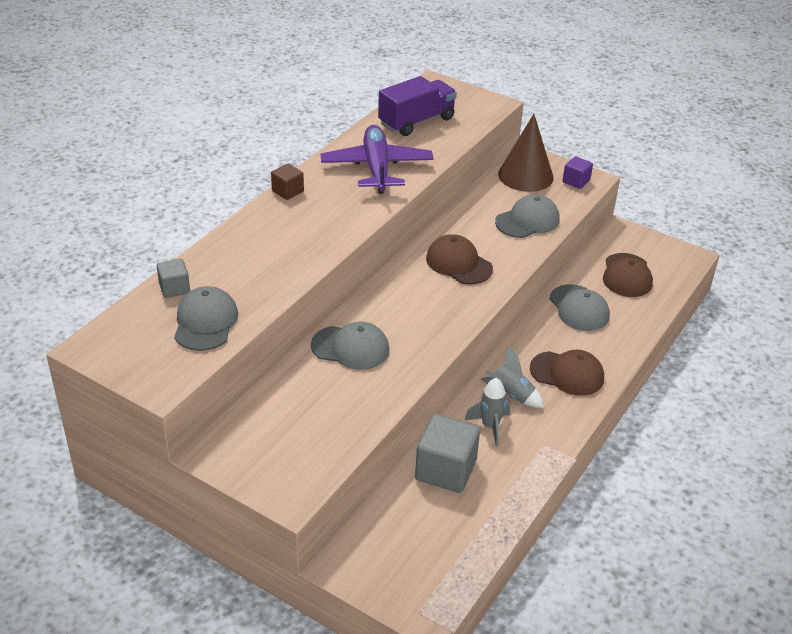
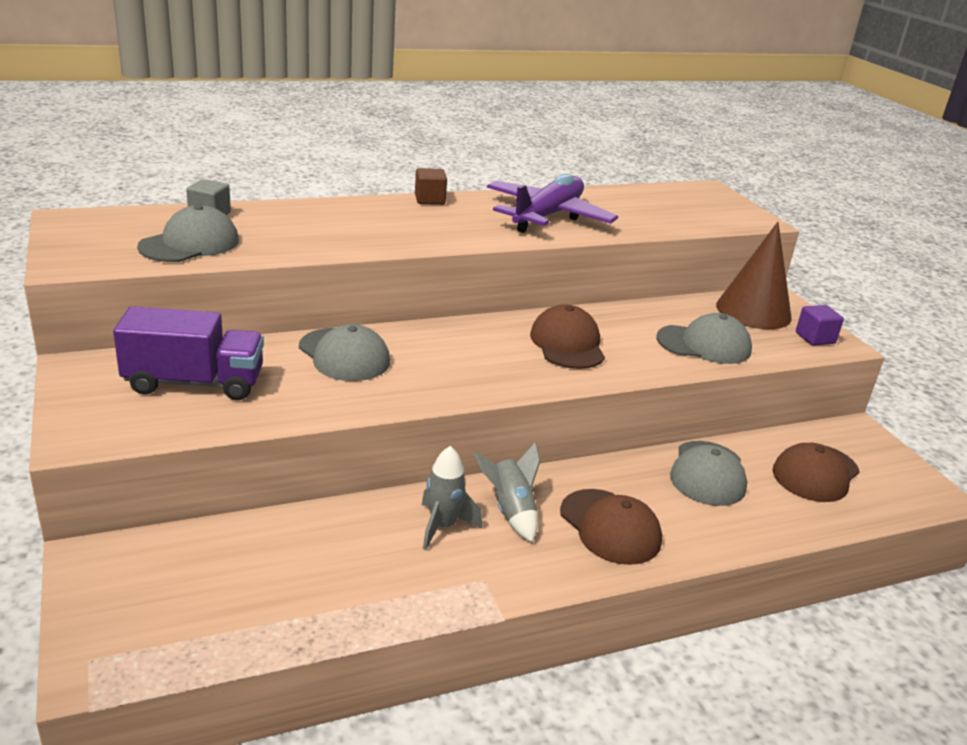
camera: 35 degrees right, 10 degrees down
purple truck [378,76,457,136] -> purple truck moved to [113,306,264,400]
grey cube [415,414,480,493] -> none

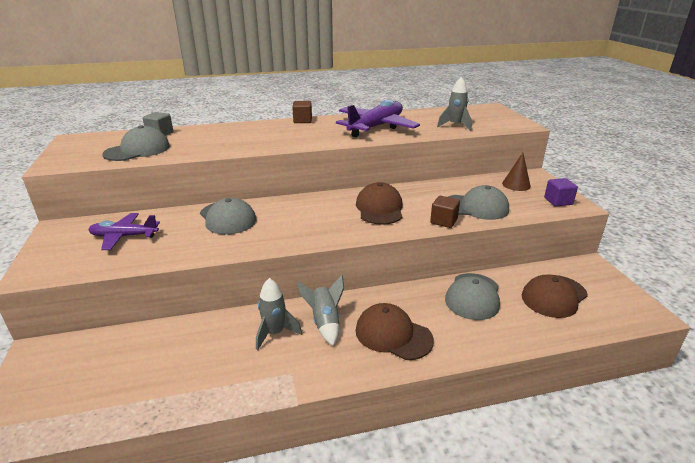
camera: 10 degrees right, 0 degrees up
purple truck [113,306,264,400] -> purple plane [88,213,160,250]
brown cap [560,489,662,565] -> brown cap turned 150 degrees clockwise [355,303,434,360]
brown cone [716,222,792,329] -> brown cone [502,153,531,191], size x0.54
none -> brown cube [430,196,460,228]
none -> grey rocket [437,77,472,131]

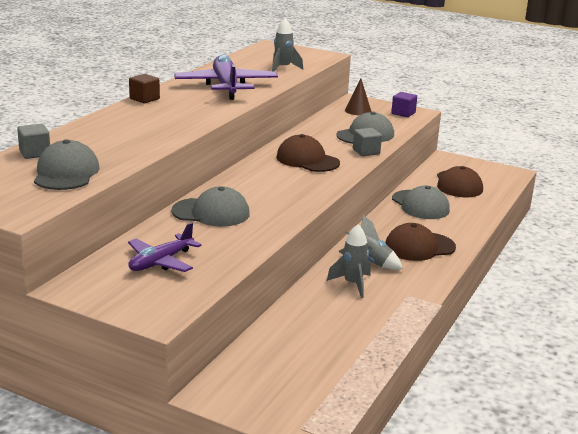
camera: 50 degrees left, 5 degrees down
brown cube [430,196,460,228] -> grey cube [353,128,382,156]

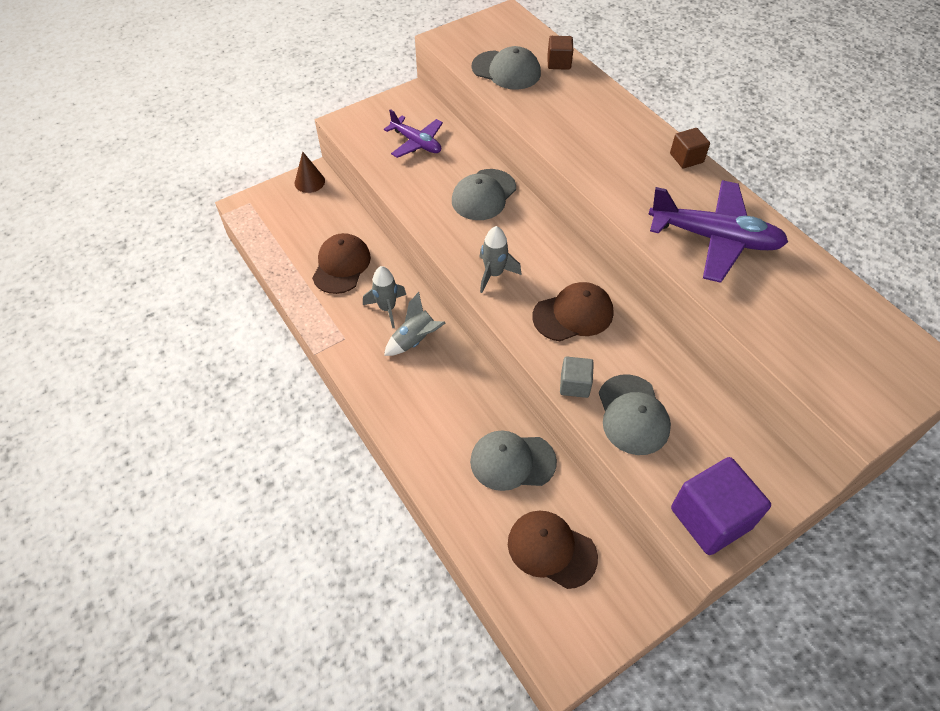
camera: 120 degrees right, 30 degrees up
grey cube [17,124,50,159] -> brown cube [547,36,573,70]
purple plane [128,222,202,272] -> purple plane turned 150 degrees clockwise [384,109,443,158]
grey rocket [272,18,303,72] -> grey rocket moved to [480,226,521,293]
brown cone [345,78,372,115] -> brown cone moved to [295,151,325,193]
brown cap [385,223,456,261] -> brown cap moved to [312,233,371,294]
purple cube [391,92,417,117] -> purple cube [671,457,771,555], size x1.87

